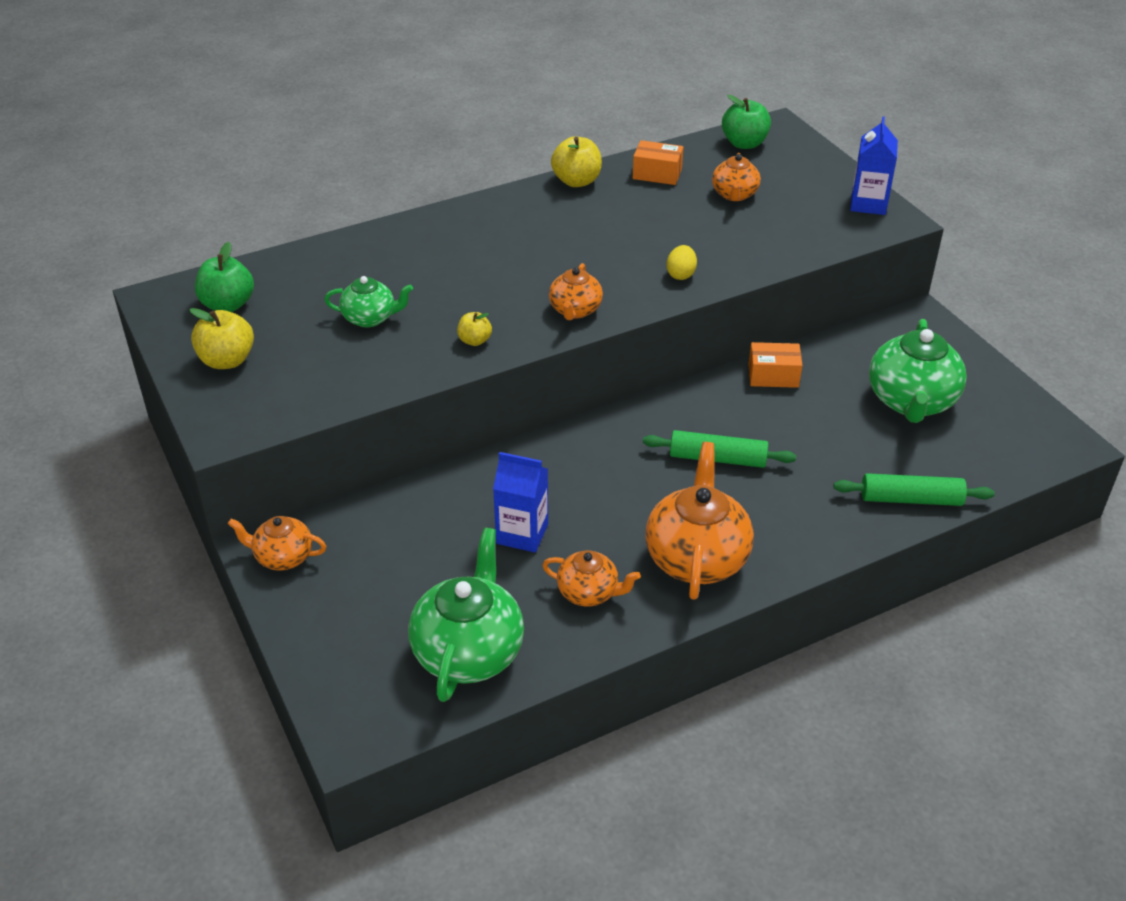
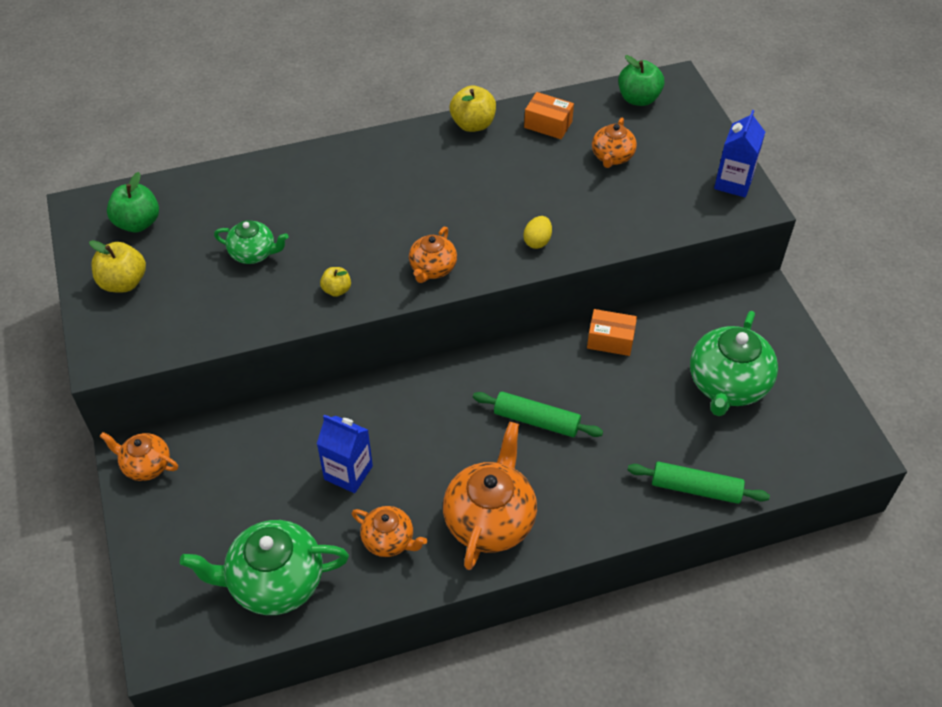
camera: 10 degrees right, 10 degrees up
green teapot [408,527,524,702] -> green teapot turned 120 degrees counterclockwise [180,520,349,615]

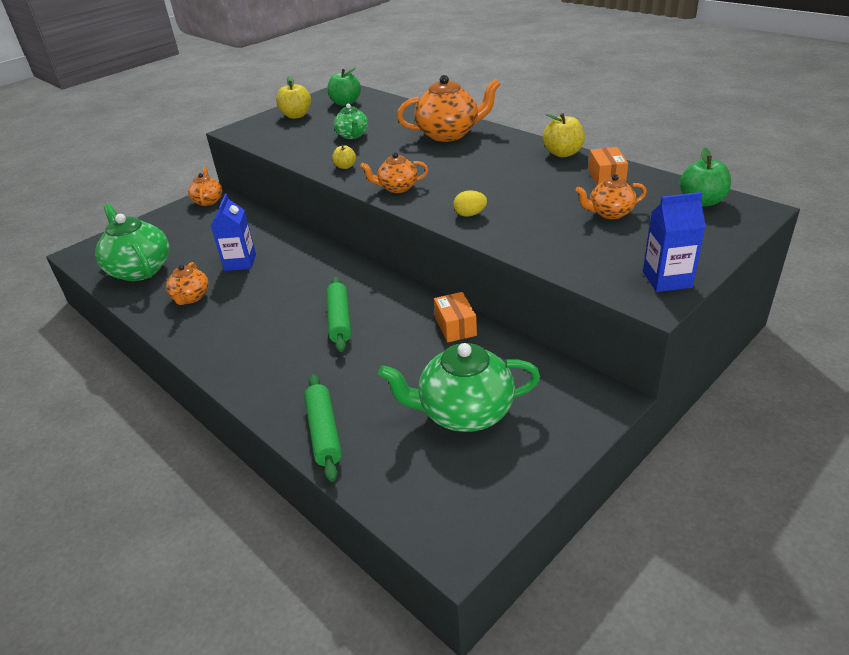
camera: 65 degrees right, 15 degrees down
orange teapot [443,422,537,570] -> orange teapot moved to [397,75,501,142]

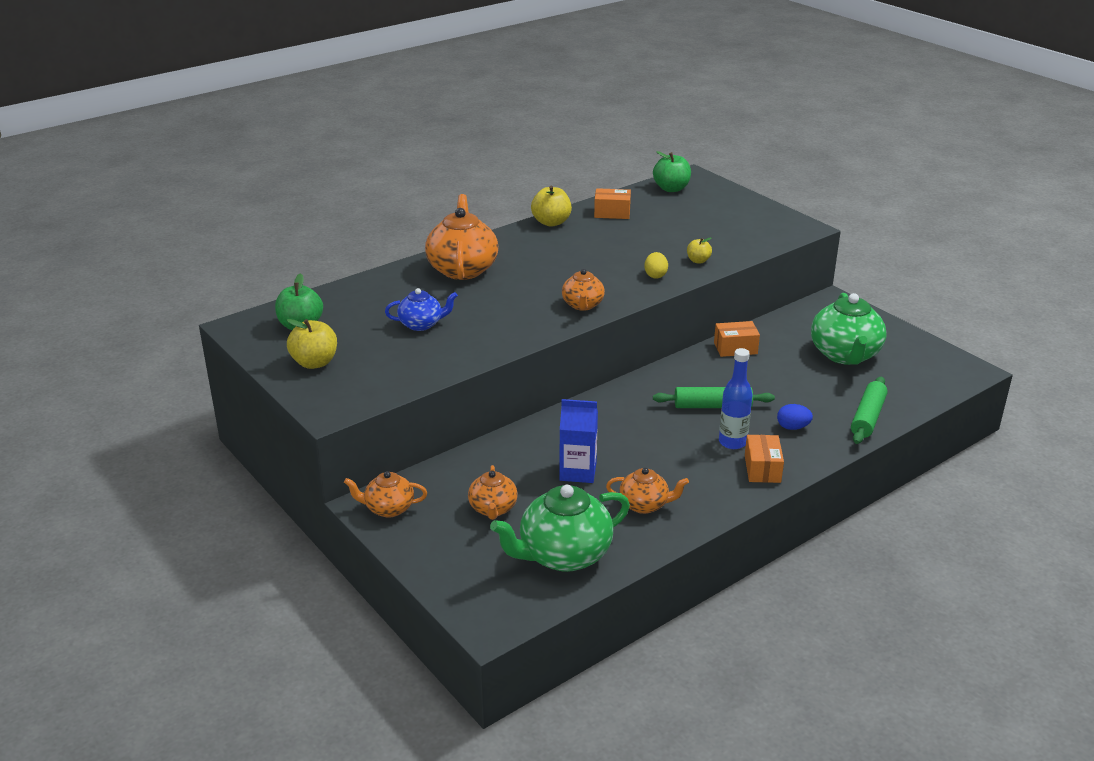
camera: 85 degrees left, 5 degrees down
green rolling pin [304,374,342,482] -> green rolling pin turned 60 degrees counterclockwise [851,377,888,444]
yellow apple [332,145,356,169] -> yellow apple moved to [687,237,712,264]
green teapot [334,104,368,139] -> blue teapot [385,288,458,331]
orange teapot [575,174,647,219] -> orange teapot moved to [468,465,518,520]
blue carton [643,192,706,292] -> none
none -> blue bottle [719,348,753,449]
none -> orange box [745,435,784,483]
none -> blue egg [777,404,813,430]

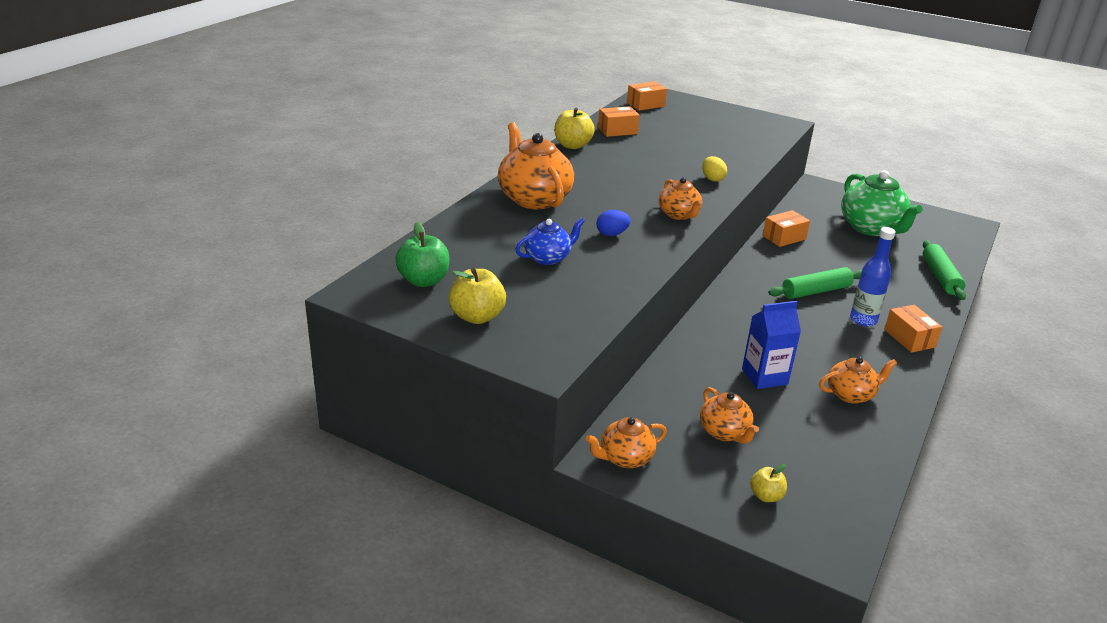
camera: 25 degrees left, 0 degrees up
green teapot [490,485,630,572] -> none
green apple [653,151,691,192] -> orange box [627,81,667,111]
yellow apple [687,237,712,264] -> yellow apple moved to [750,464,787,502]
blue egg [777,404,813,430] -> blue egg moved to [596,210,631,236]

